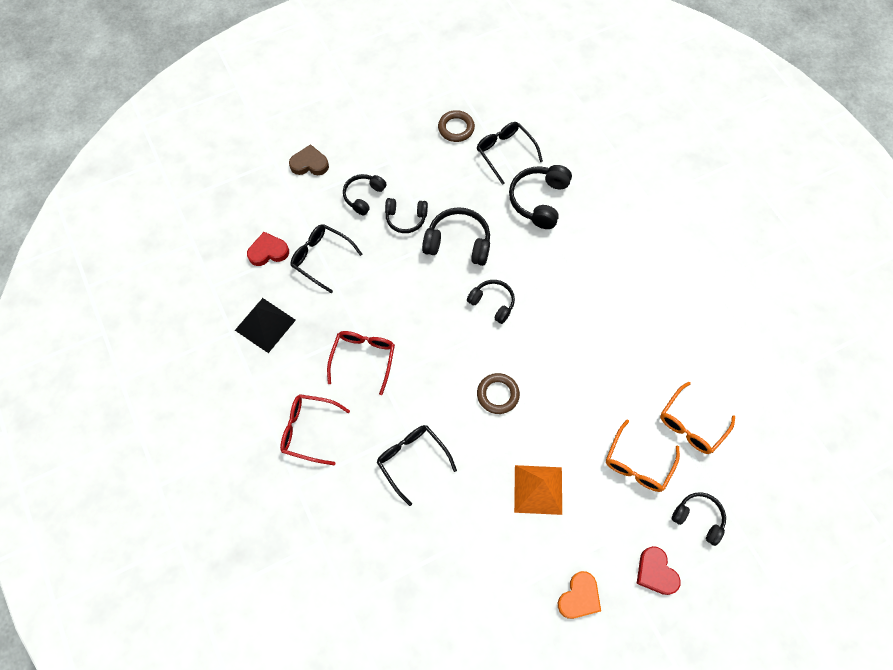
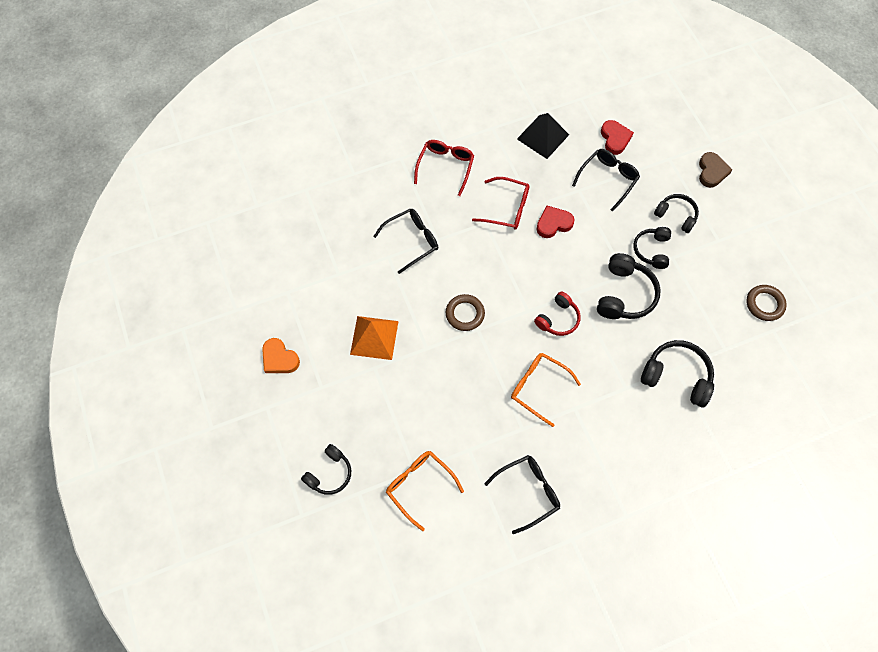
camera: 95 degrees right, 0 degrees up
black headphones [467,280,515,324] -> red headphones [534,292,580,336]
black glasses [477,122,543,185] -> black glasses moved to [485,455,560,534]
orange glasses [606,419,680,492] -> orange glasses moved to [511,353,581,427]
red heart [636,546,681,595] -> red heart moved to [536,206,575,238]

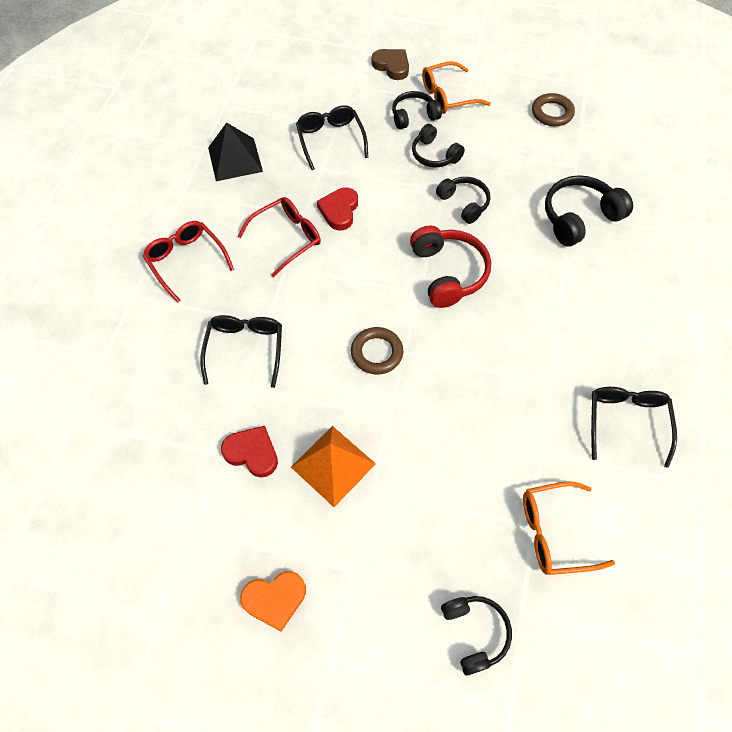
camera: 55 degrees left, 5 degrees down
orange glasses [511,353,581,427] -> orange glasses moved to [422,61,491,114]
red headphones [534,292,580,336] -> red headphones [410,226,491,308], size x1.53
black headphones [597,253,661,319] -> black headphones [436,177,490,224], size x0.65
red heart [601,120,634,155] -> red heart moved to [221,426,278,477]

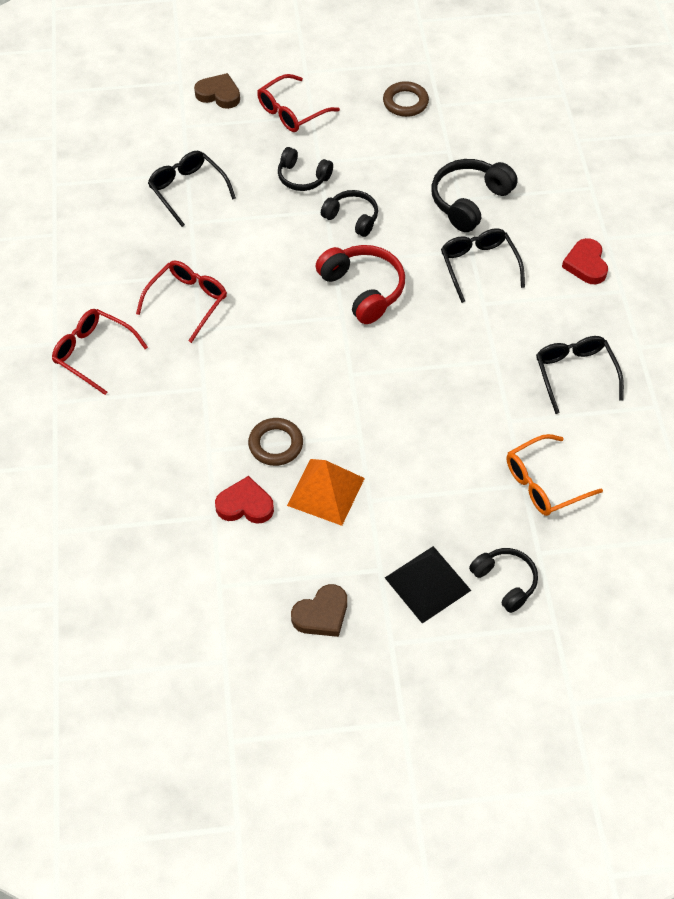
camera: 20 degrees left, 5 degrees down
black glasses [200,315,282,388] -> black glasses moved to [441,228,525,303]
black pyramid [208,123,263,181] -> black pyramid moved to [385,546,472,623]
orange heart [240,571,306,631] -> brown heart [291,584,347,637]
red heart [317,187,358,230] -> red heart moved to [562,238,608,284]
brown ring [351,327,403,375] -> brown ring moved to [248,418,303,466]
black headphones [392,91,442,130] -> none
orange glasses [422,61,491,114] -> red glasses [257,74,340,132]

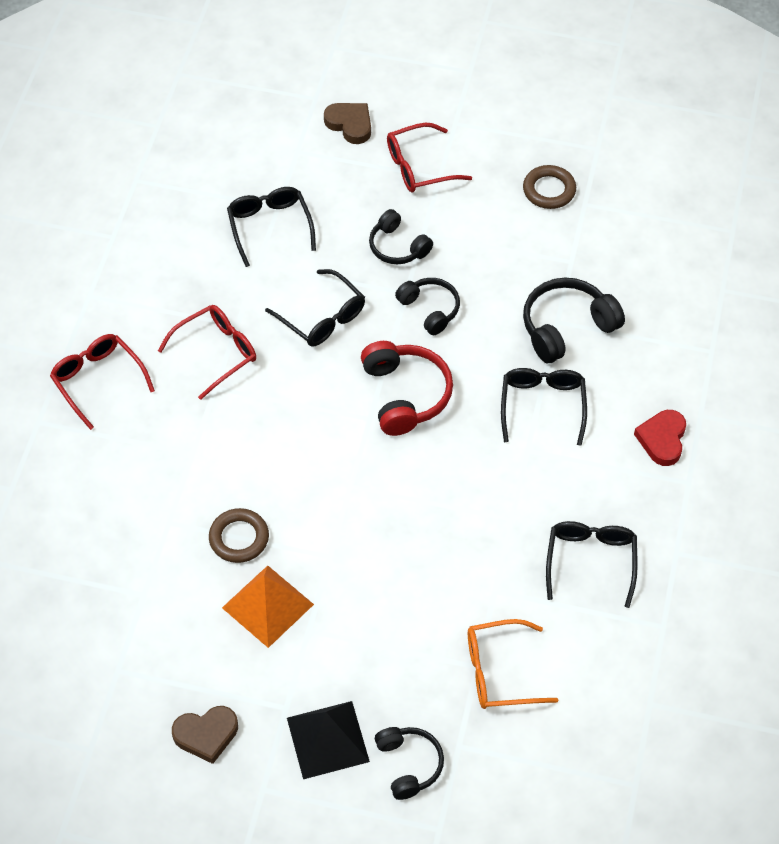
camera: 20 degrees right, 0 degrees up
red heart [215,476,274,524] -> none
none -> black glasses [265,269,365,347]

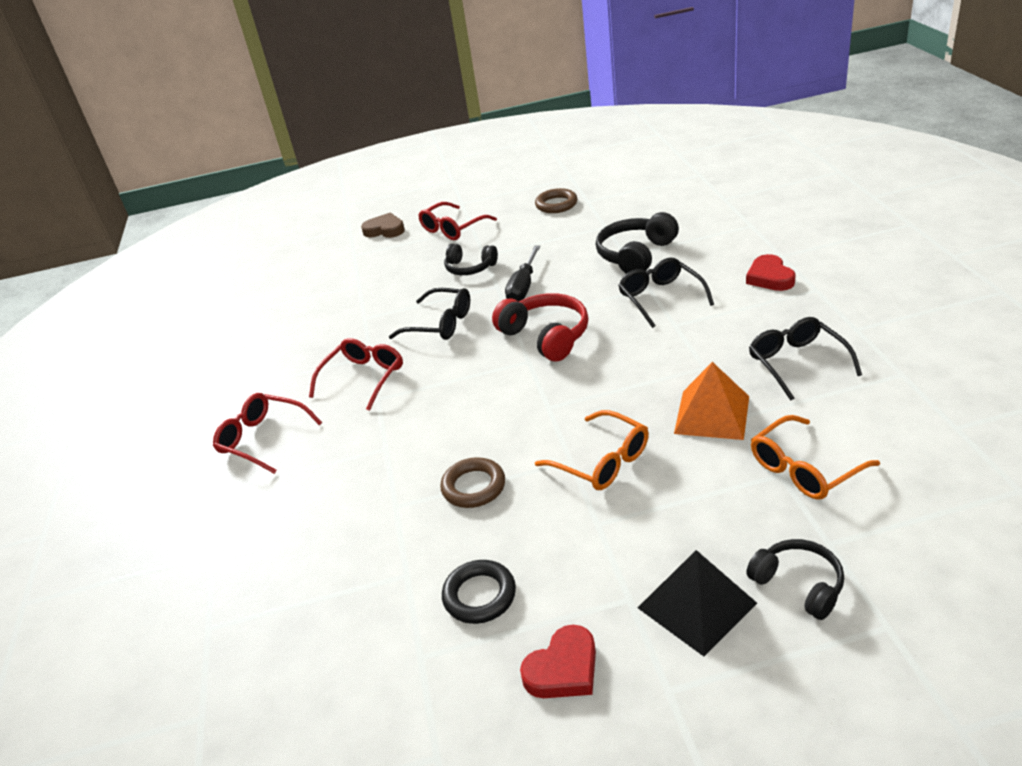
camera: 20 degrees left, 20 degrees down
brown heart [172,706,238,764] -> red heart [520,625,596,698]
orange pyramid [222,566,314,648] -> orange pyramid moved to [674,362,749,440]
black glasses [227,187,316,267] -> none
black headphones [395,278,460,335] -> black screwdriver [505,245,540,302]
none -> black ring [442,560,516,624]
none -> orange glasses [535,410,649,490]

